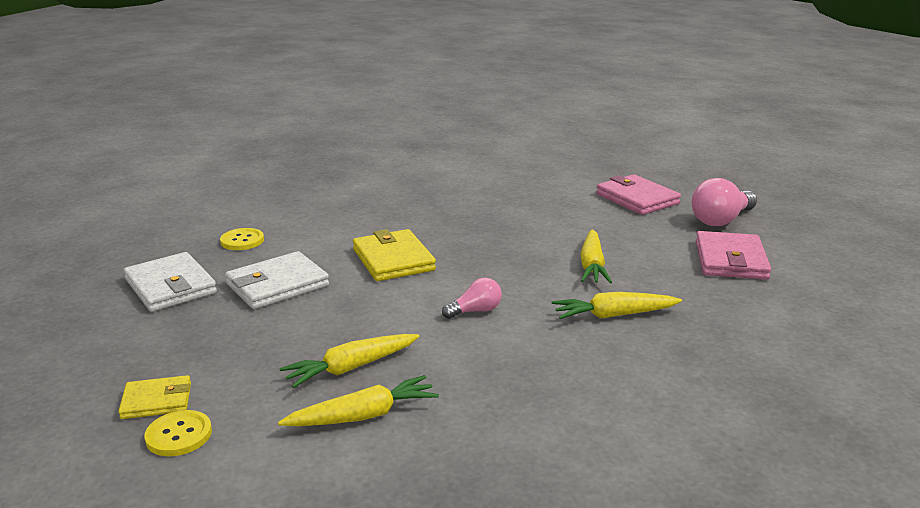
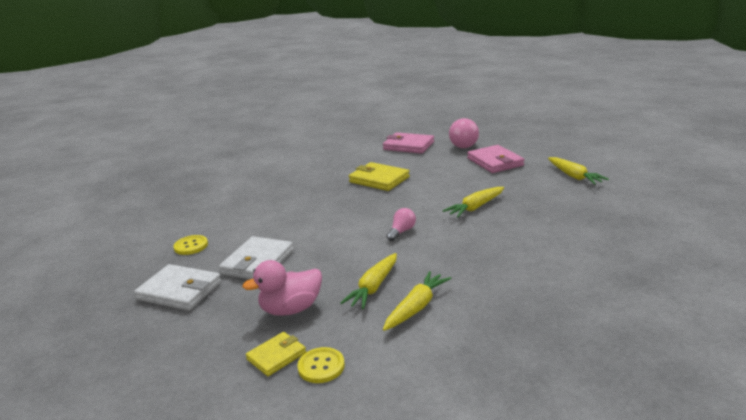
camera: 30 degrees left, 0 degrees up
yellow wallet [353,229,436,281] -> yellow wallet moved to [349,162,410,191]
yellow carrot [580,229,612,283] -> yellow carrot moved to [548,157,609,184]
none -> pink duck [242,260,322,316]

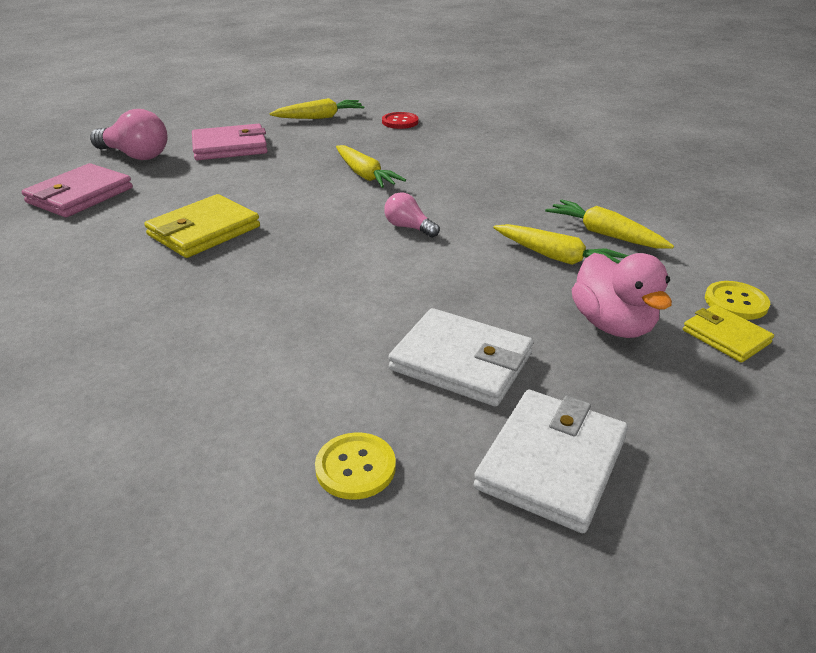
camera: 85 degrees left, 10 degrees up
none -> red button [382,112,419,129]

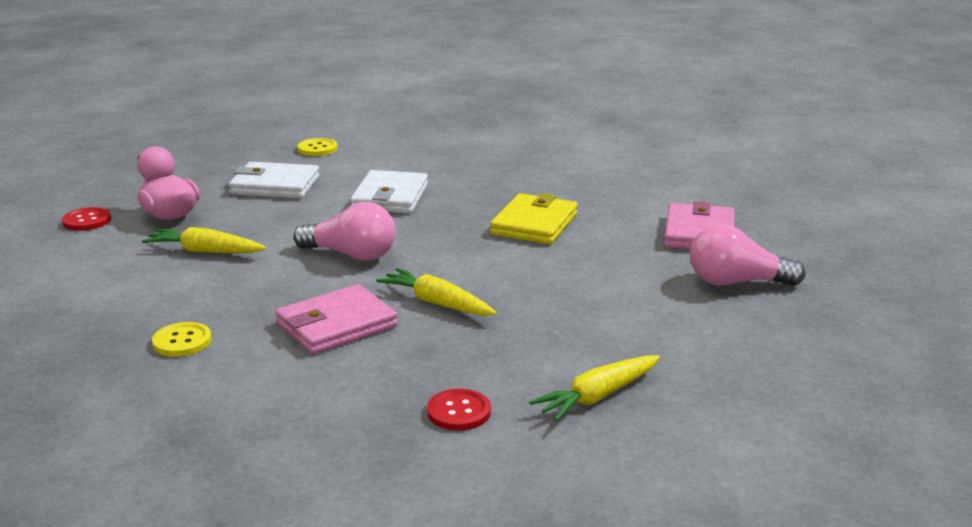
camera: 160 degrees right, 10 degrees down
pink wallet [192,124,268,160] -> pink wallet moved to [275,284,398,354]
pink light bulb [384,192,440,238] -> pink light bulb [293,202,396,261], size x1.74
white wallet [474,390,628,533] -> white wallet moved to [350,170,428,213]
yellow carrot [545,199,674,249] -> none
yellow wallet [683,305,774,362] -> red button [62,207,111,231]
yellow button [705,281,770,320] -> yellow button moved to [152,322,212,357]

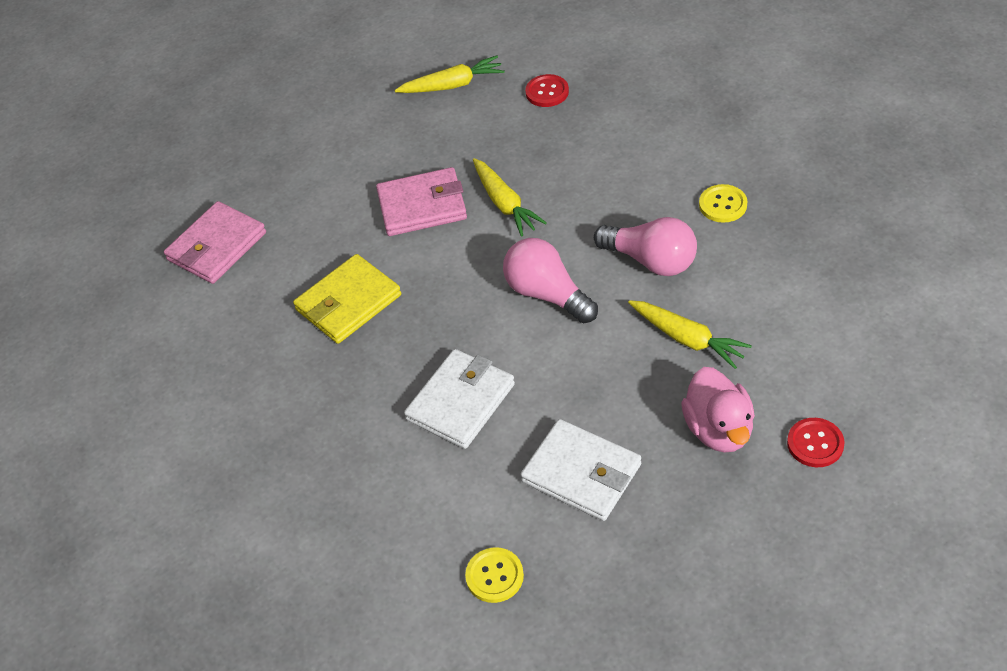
camera: 150 degrees left, 25 degrees up
pink wallet [275,284,398,354] -> pink wallet moved to [376,167,467,236]
pink light bulb [690,224,806,286] -> pink light bulb moved to [594,217,697,276]

